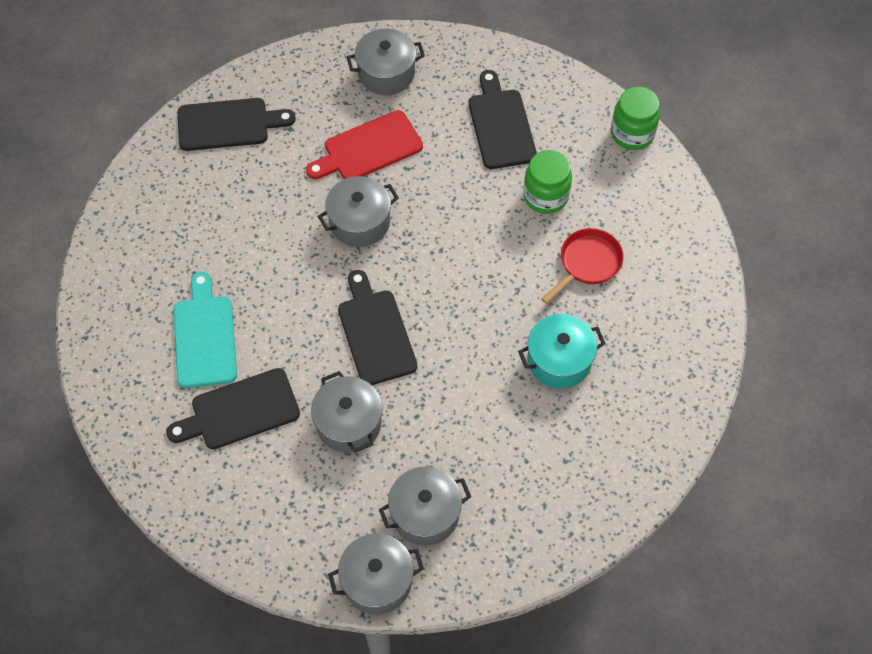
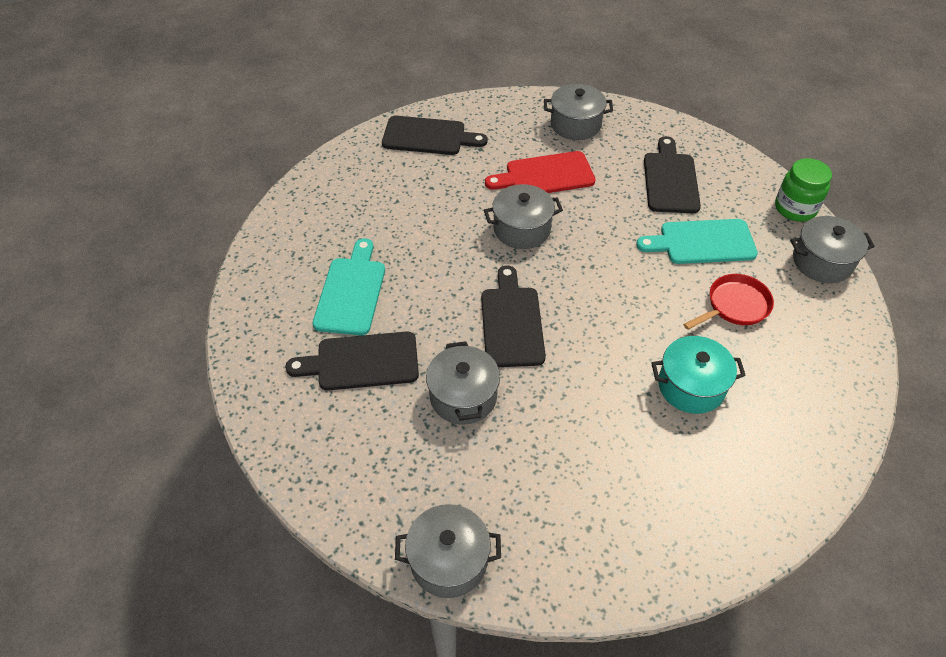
camera: 15 degrees right, 10 degrees down
grey pot [379,466,471,546] -> grey pot moved to [790,216,875,283]
green jar [523,150,572,214] -> turquoise cutting board [636,219,758,264]

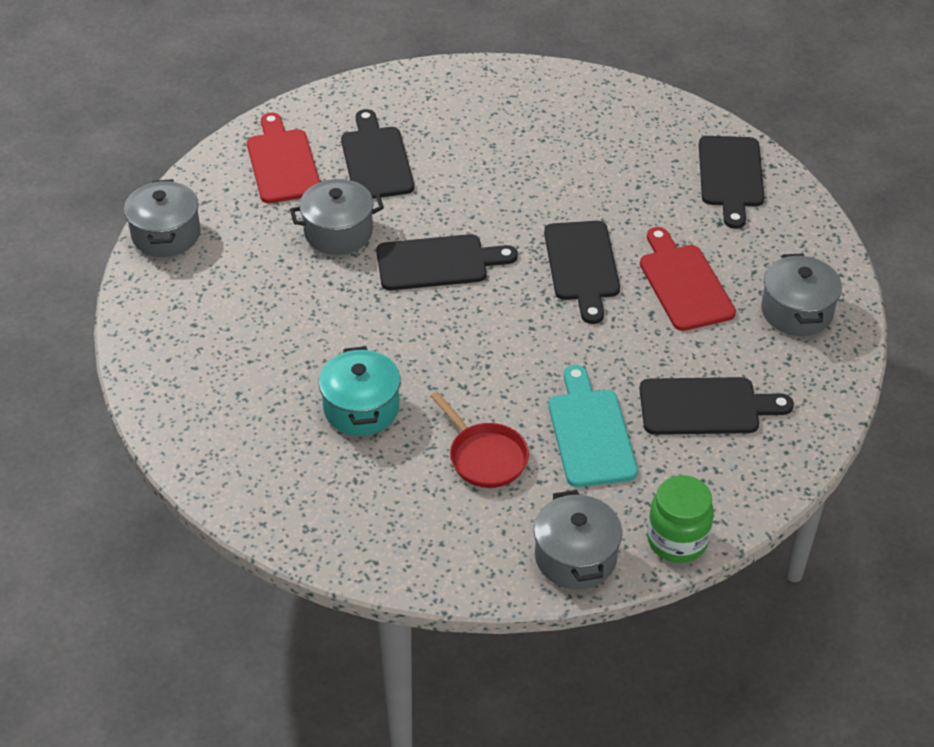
camera: 85 degrees right, 5 degrees down
turquoise cutting board [313,238,385,336] -> none
grey pot [484,184,563,249] -> black cutting board [544,221,620,324]
none -> red cutting board [247,113,320,203]

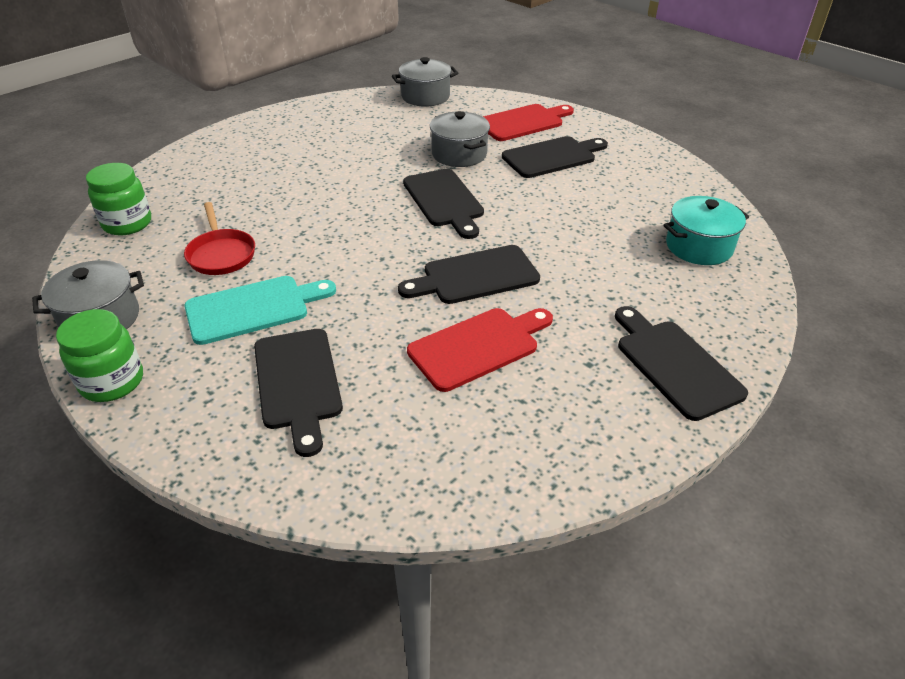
camera: 75 degrees right, 5 degrees down
turquoise pot [319,346,401,436] -> turquoise pot moved to [663,196,749,265]
red pan [430,392,529,488] -> red pan turned 60 degrees counterclockwise [184,202,255,275]
black cutting board [699,136,765,229] -> black cutting board turned 75 degrees clockwise [615,306,748,421]
grey pot [761,253,842,336] -> none
none -> green jar [86,163,151,235]

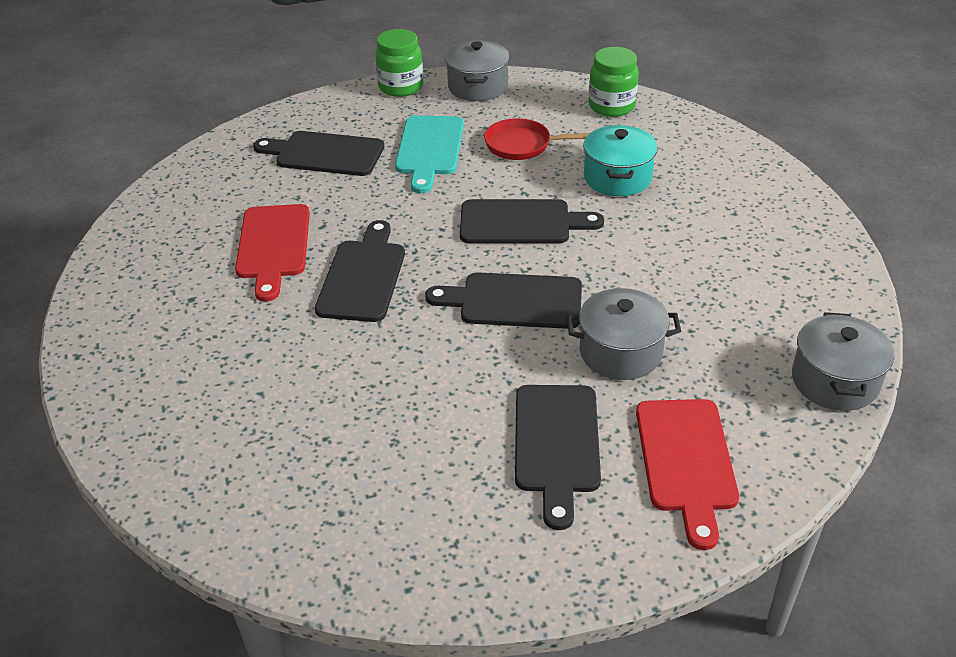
camera: 120 degrees right, 0 degrees up
black cutting board [615,306,748,421] -> black cutting board moved to [460,199,604,243]
turquoise pot [663,196,749,265] -> turquoise pot moved to [583,125,658,196]

